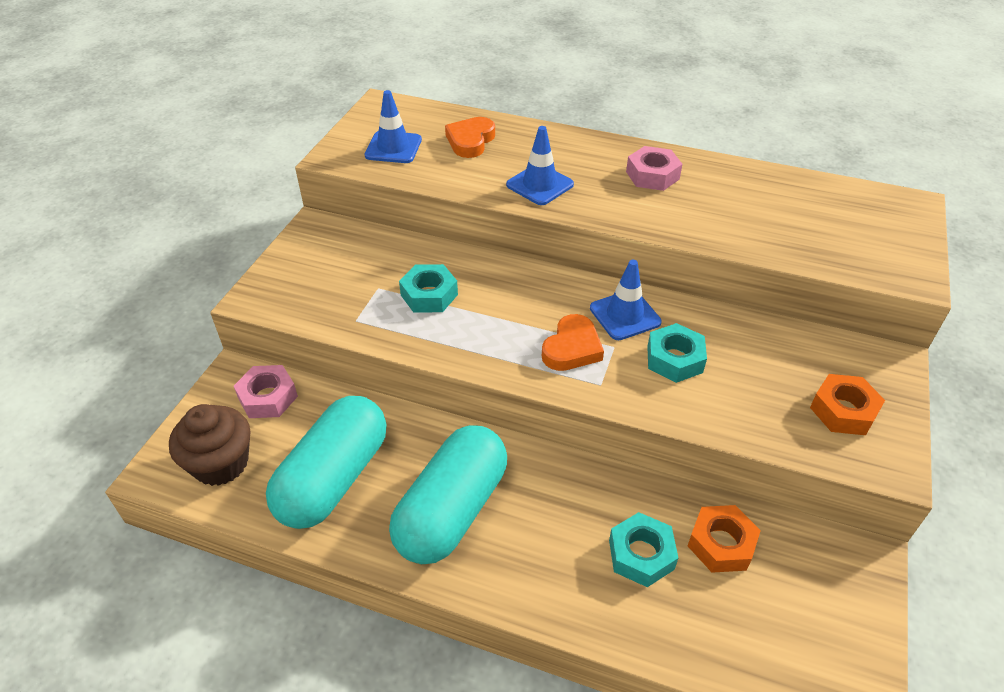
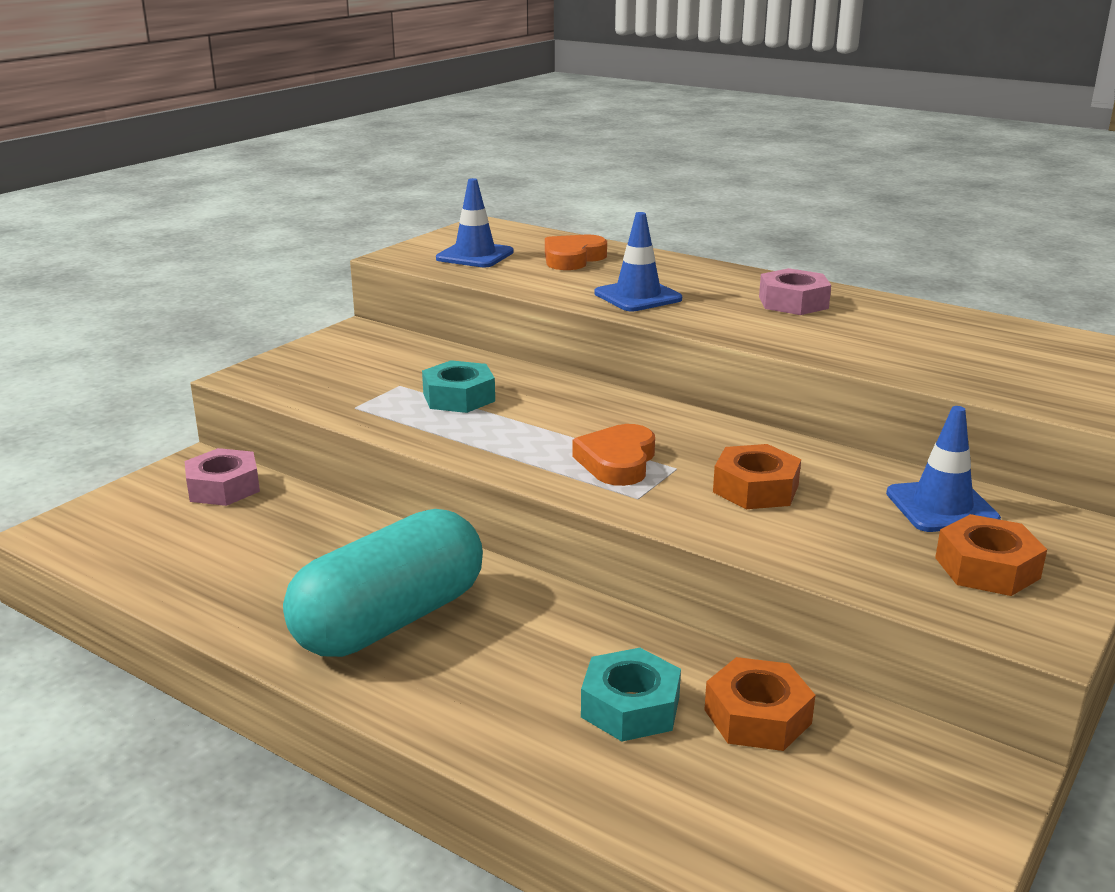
camera: 15 degrees right, 20 degrees down
brown cupcake [169,404,250,486] -> none
turquoise capsule [266,396,387,529] -> none
orange heart [542,314,604,371] -> orange heart turned 150 degrees clockwise [572,424,655,486]
blue traffic cone [590,260,662,340] -> blue traffic cone moved to [886,406,1001,532]
turquoise nut [647,323,707,383] -> orange nut [713,444,801,509]

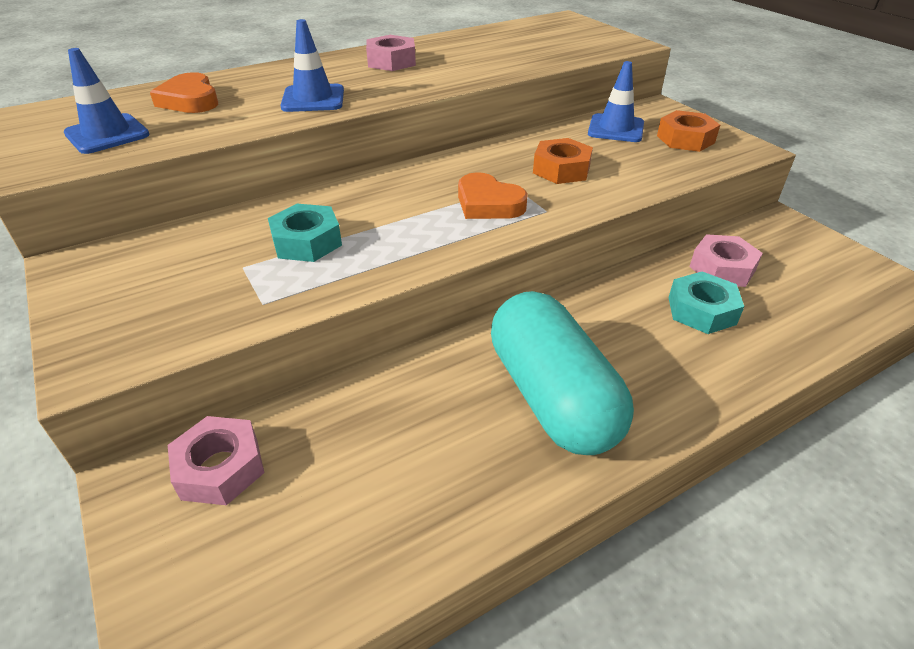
camera: 65 degrees left, 15 degrees up
orange nut [704,657,815,751] -> pink nut [689,234,763,287]

